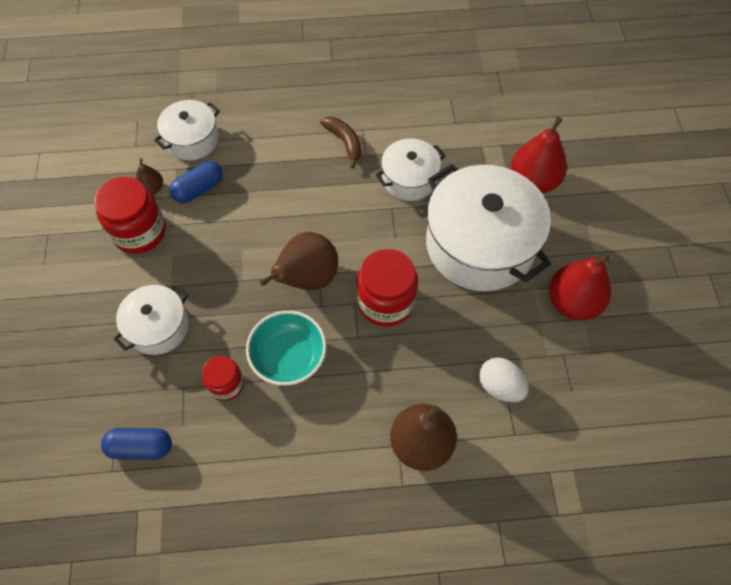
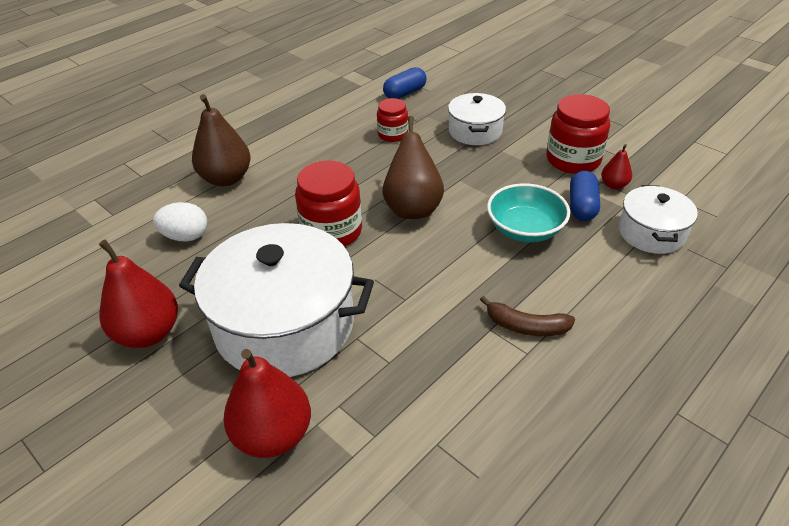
camera: 140 degrees right, 20 degrees down
brown pear [135,158,163,194] -> red pear [601,144,632,189]
turquoise bowl [246,311,326,386] -> turquoise bowl moved to [487,183,570,242]
white pot [376,138,445,201] -> none

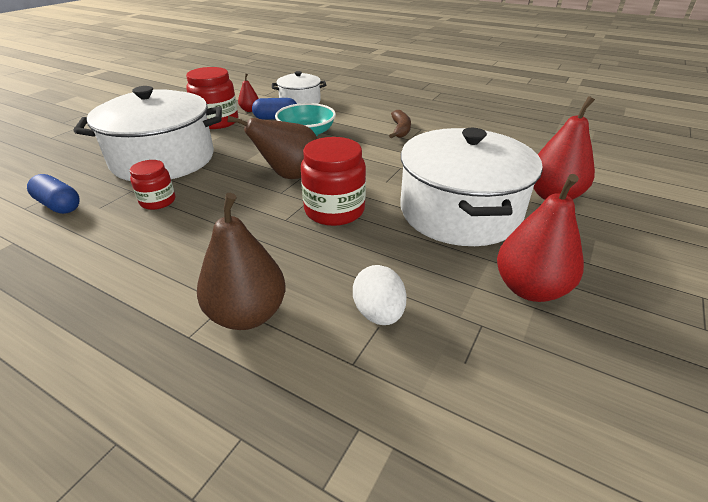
camera: 105 degrees left, 5 degrees down
white pot [448,93,506,145] -> white pot [74,86,222,181], size x1.89

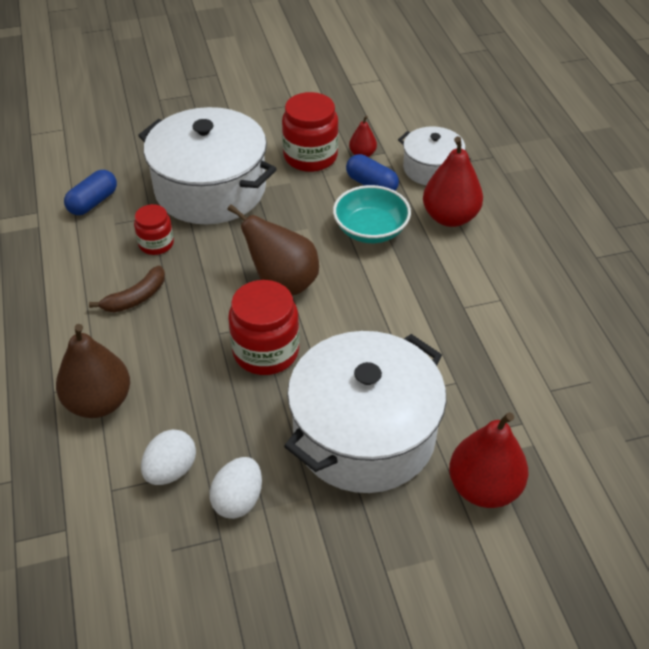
camera: 45 degrees right, 10 degrees up
blue capsule [27,174,80,214] -> blue capsule turned 45 degrees clockwise [64,170,117,215]
brown banana [389,110,411,138] -> brown banana moved to [89,266,165,312]
red pear [497,174,584,302] -> red pear moved to [423,136,483,227]
none -> white egg [209,457,262,519]

